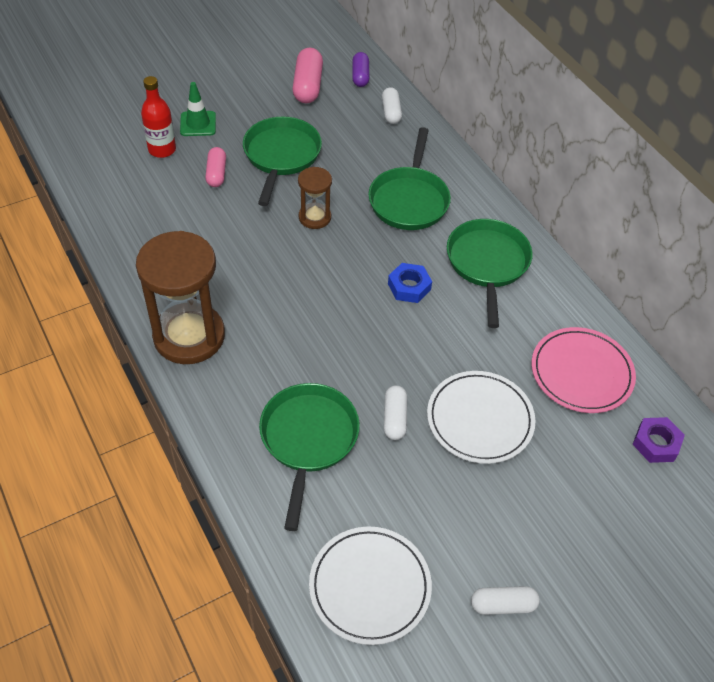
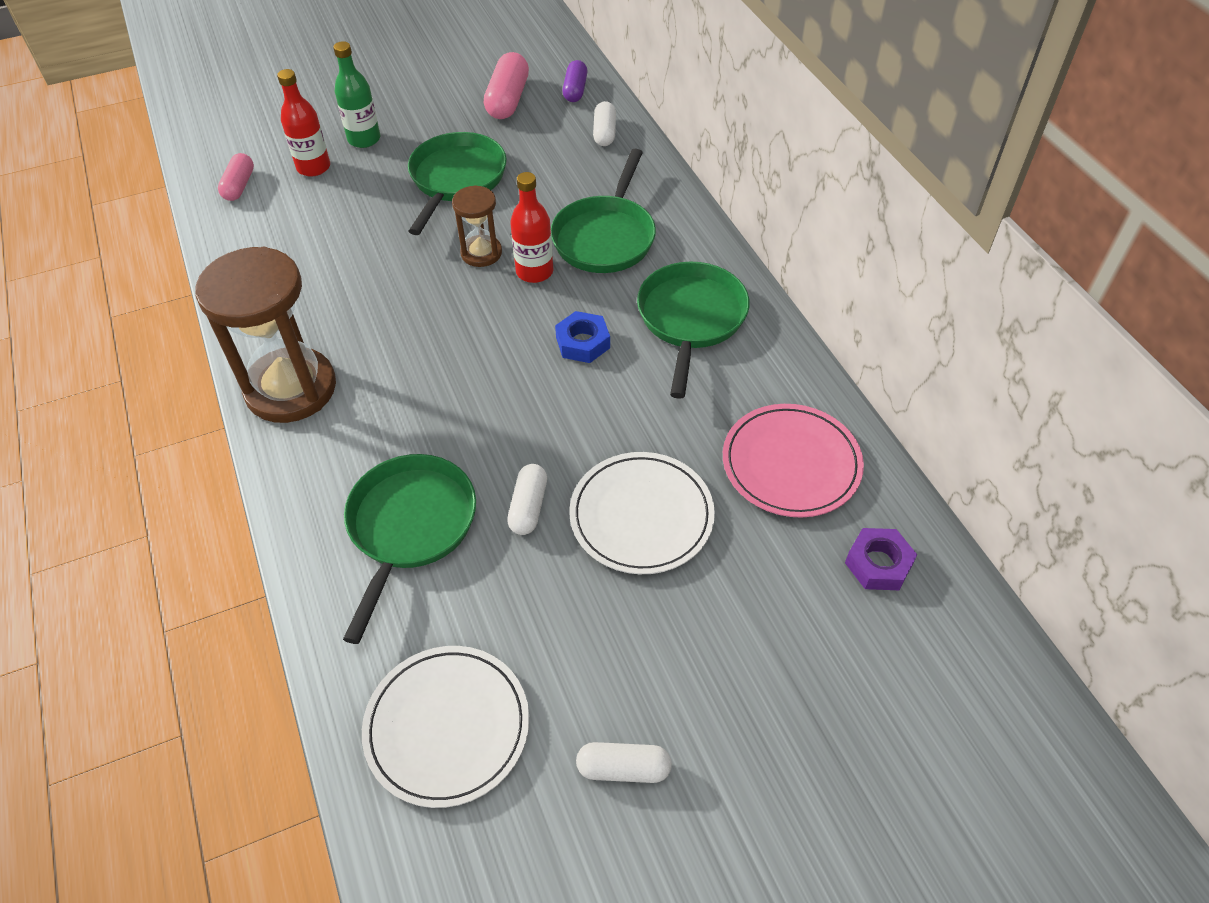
camera: 10 degrees right, 0 degrees up
green traffic cone [180,82,216,136] -> green bottle [333,41,380,148]
pink capsule [205,147,226,187] -> pink capsule moved to [218,153,254,201]
none -> red bottle [510,172,553,283]

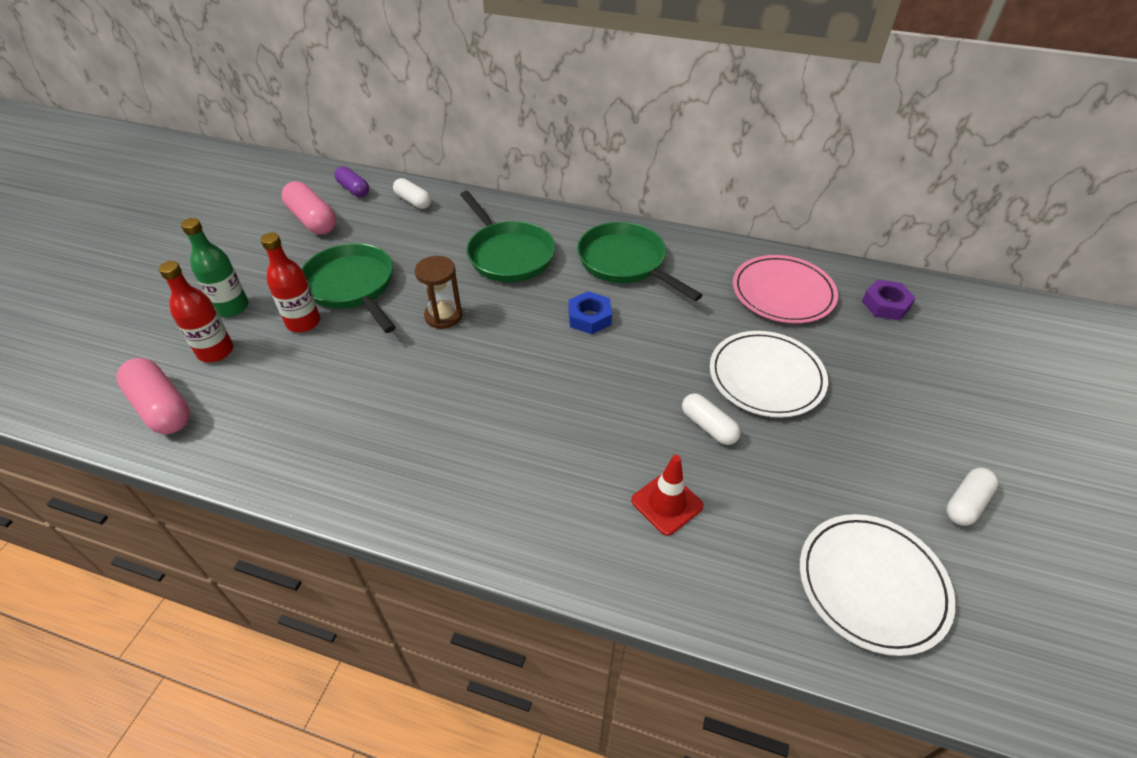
camera: 50 degrees left, 5 degrees down
brown hourglass [195,247,336,423] -> none
pink capsule [218,153,254,201] -> pink capsule [116,358,190,434], size x1.57
green pan [343,454,476,644] -> red traffic cone [631,455,704,536]
red bottle [510,172,553,283] -> red bottle moved to [261,233,320,332]

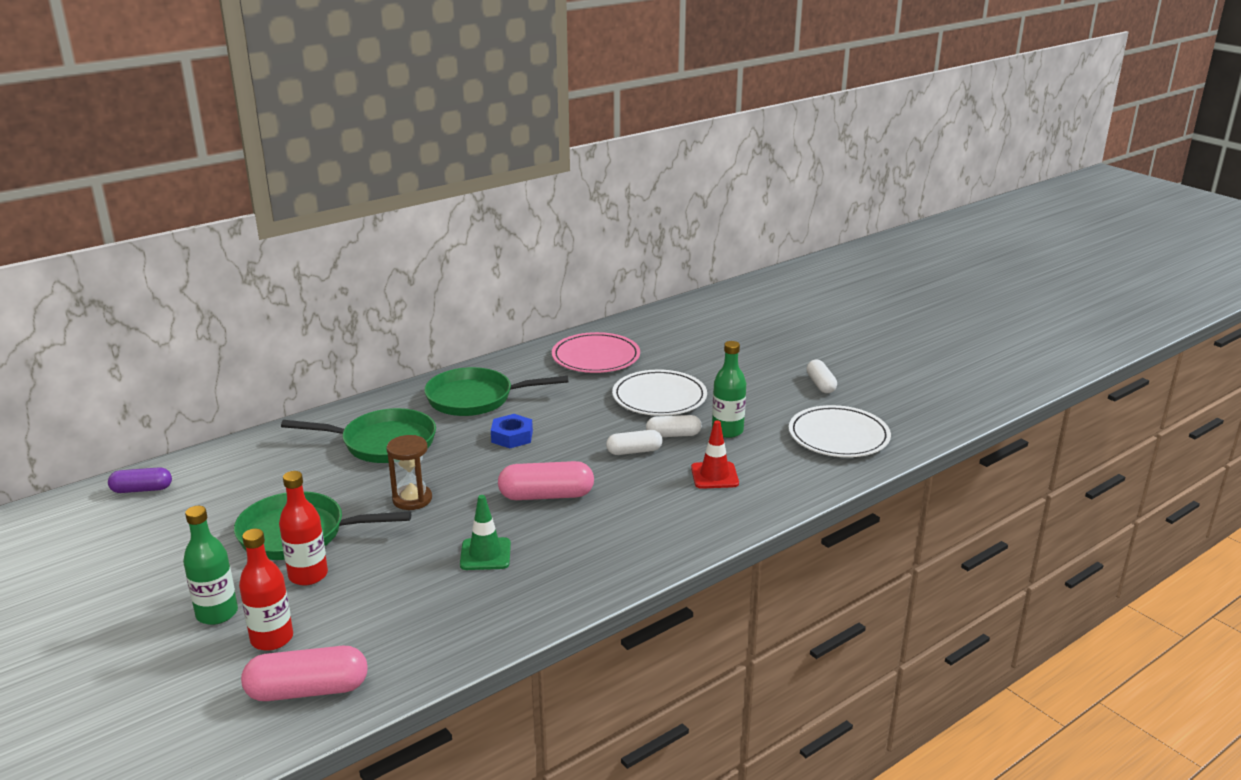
camera: 55 degrees left, 20 degrees down
pink capsule [281,181,336,234] -> pink capsule moved to [498,461,594,500]
white capsule [393,178,431,209] -> white capsule moved to [606,430,663,455]
purple nut [862,279,916,320] -> none
none -> green traffic cone [460,495,511,570]
none -> green bottle [712,341,746,438]

